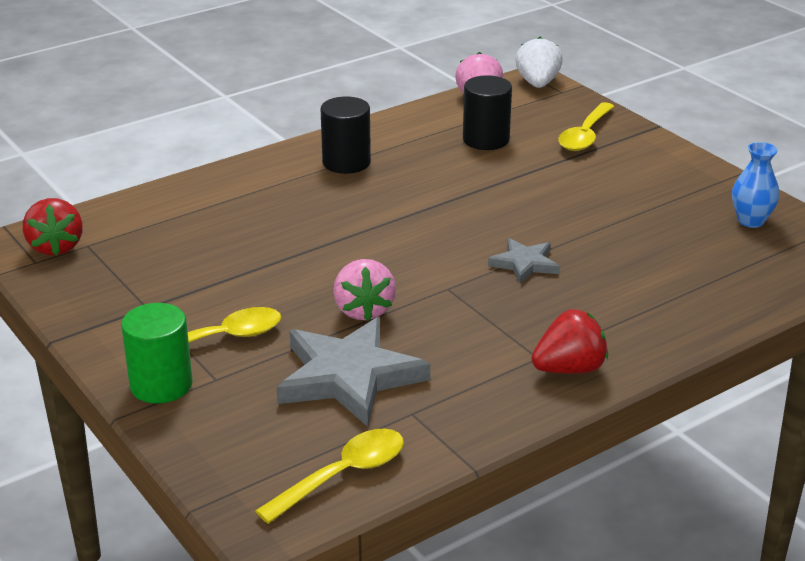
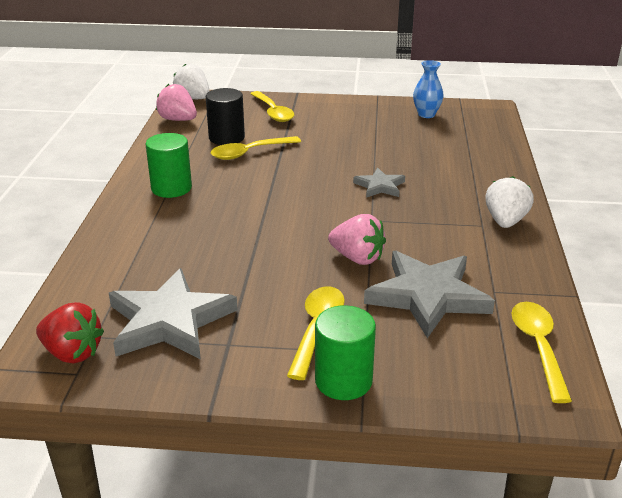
camera: 50 degrees left, 0 degrees up
black cylinder [321,97,371,174] -> green cylinder [146,133,192,198]
red strawberry [532,309,608,374] -> white strawberry [485,176,534,228]
none -> grey star [109,268,238,359]
none -> yellow spoon [211,136,301,160]

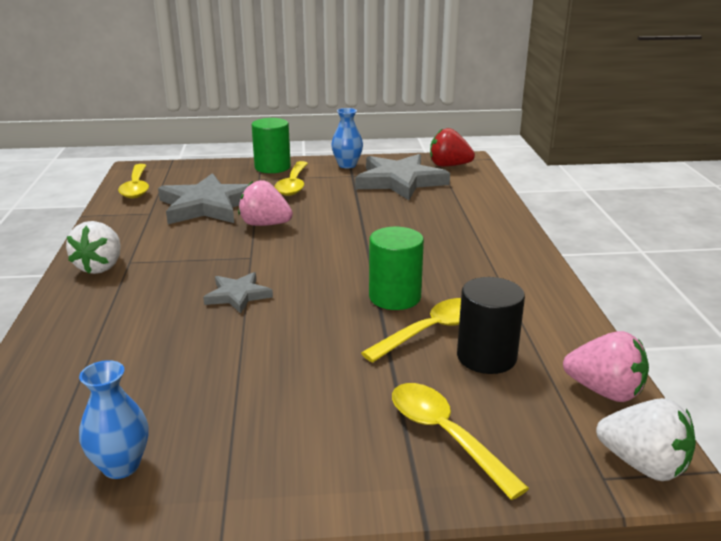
camera: 170 degrees right, 5 degrees down
green cylinder [146,133,192,198] -> green cylinder moved to [369,227,424,310]
none -> blue vase [331,108,363,168]

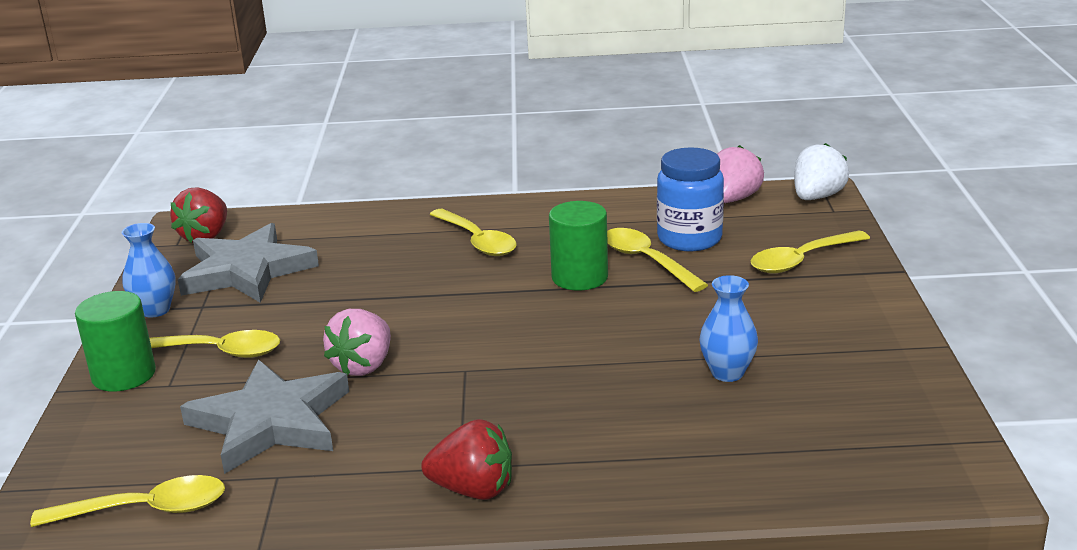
camera: 85 degrees left, 0 degrees up
white strawberry [66,221,121,274] -> red strawberry [421,419,512,500]
blue vase [79,360,148,479] -> blue vase moved to [700,275,758,382]
grey star [203,272,273,314] -> none
black cylinder [457,277,525,374] -> blue jar [657,147,724,251]
none -> yellow spoon [429,209,516,256]

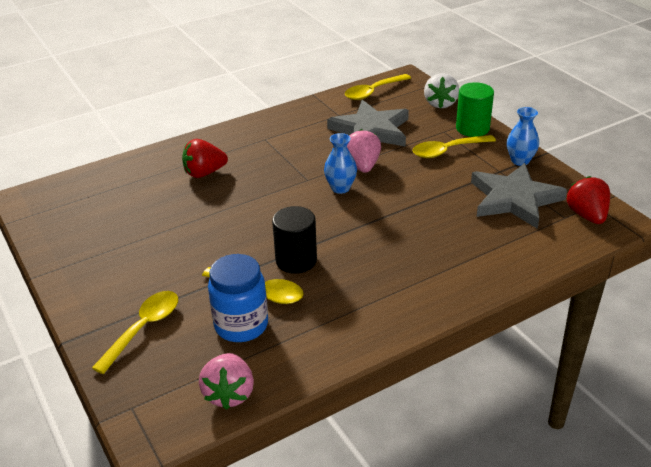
camera: 150 degrees right, 10 degrees up
red strawberry [421,419,512,500] -> red strawberry moved to [182,139,228,178]
yellow spoon [429,209,516,256] -> none
green cylinder [549,201,608,291] -> black cylinder [272,206,317,274]
blue vase [700,275,758,382] -> blue vase moved to [324,133,357,194]
white strawberry [794,143,849,200] -> white strawberry moved to [424,73,459,108]

